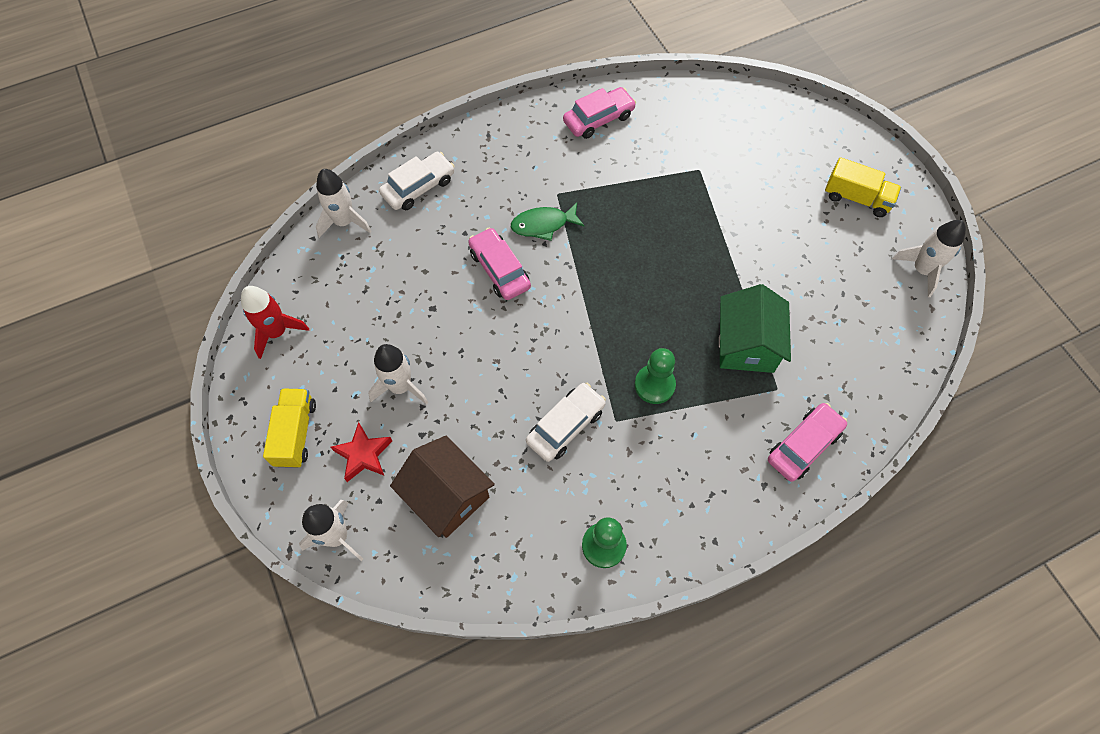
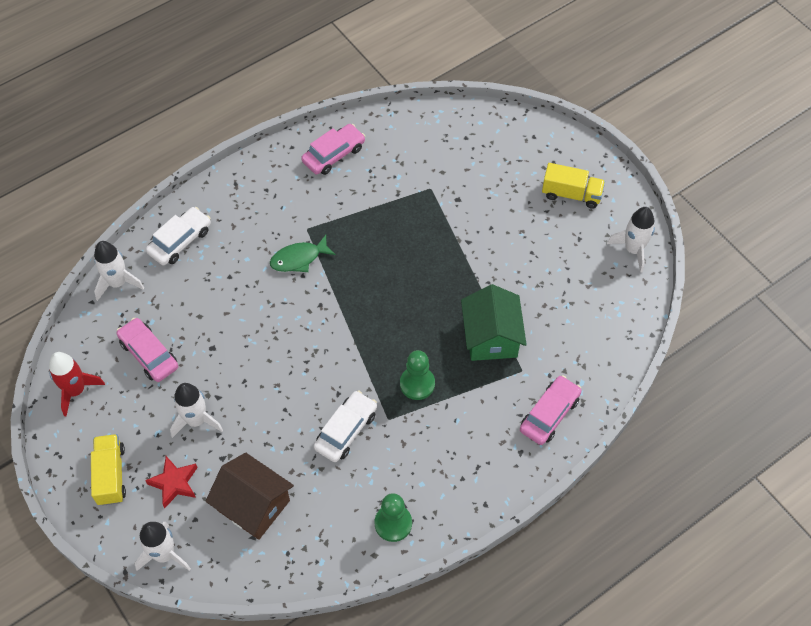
camera: 10 degrees left, 5 degrees down
pink car [468,228,531,300] -> pink car moved to [116,318,178,382]

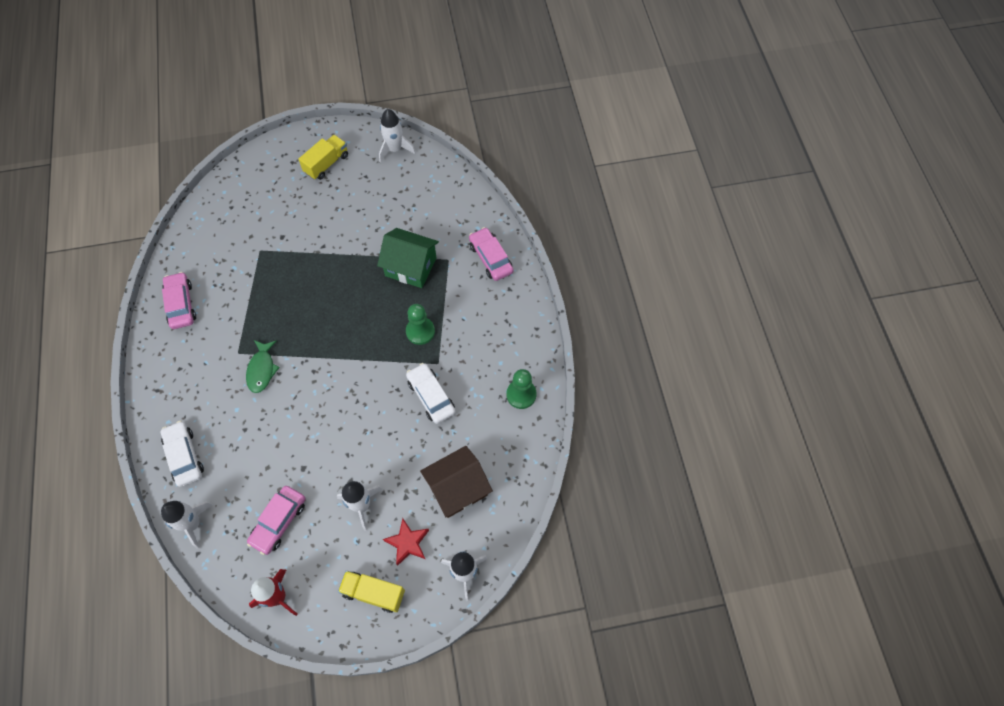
camera: 65 degrees left, 5 degrees up
pink car [116,318,178,382] -> pink car turned 45 degrees counterclockwise [247,486,306,555]

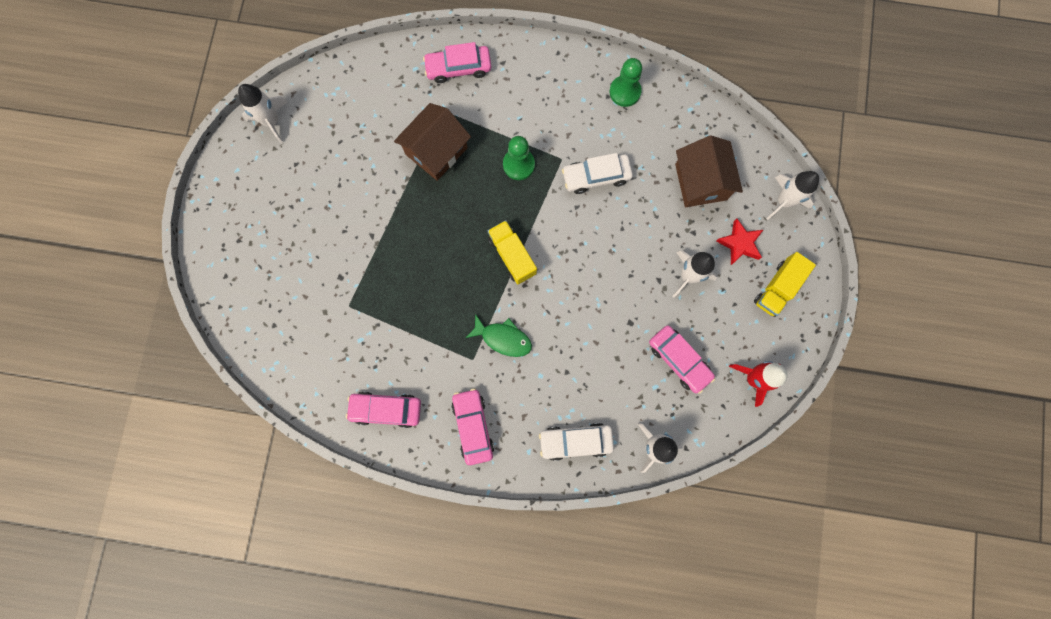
camera: 70 degrees left, 15 degrees up
yellow truck [298,135,348,180] -> yellow truck moved to [488,220,537,284]
green house [377,228,439,288] -> brown house [394,103,471,181]
none -> pink car [452,388,494,465]

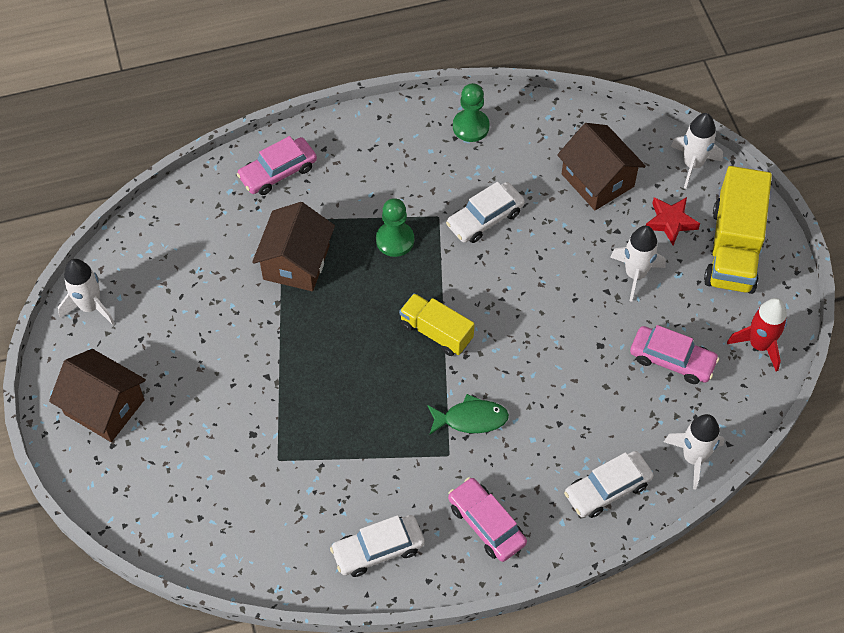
camera: 25 degrees left, 20 degrees down
pink car [346,392,421,428] -> white car [330,515,425,577]
yellow truck [754,252,816,317] -> yellow truck [704,166,772,294], size x1.65
none -> brown house [49,349,146,442]

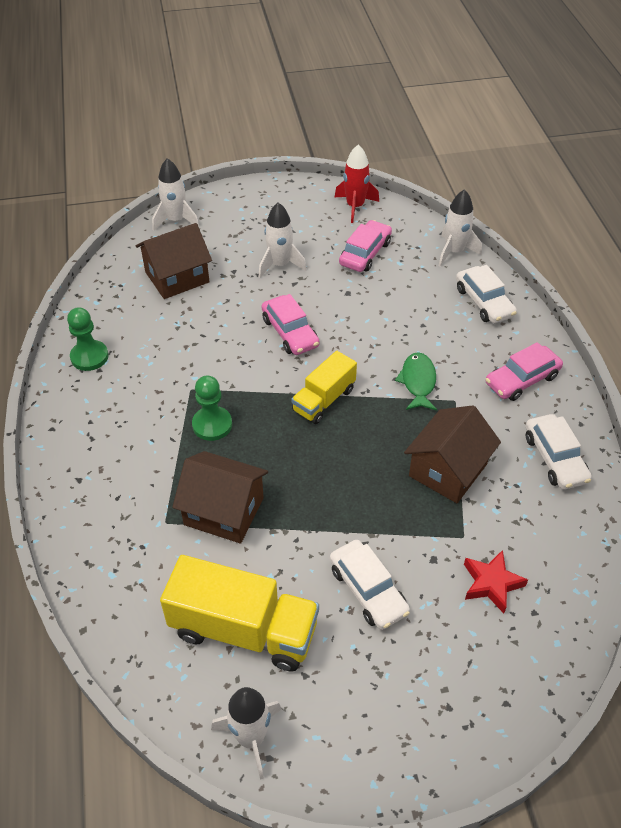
camera: 85 degrees left, 10 degrees down
brown house [49,349,146,442] -> brown house moved to [404,405,501,503]
pink car [237,136,317,195] -> pink car moved to [261,294,320,355]
white car [446,182,525,243] -> white car moved to [330,540,410,630]
red star [646,197,700,246] -> red star moved to [464,550,528,613]
yellow truck [704,166,772,294] -> yellow truck moved to [160,555,319,671]

